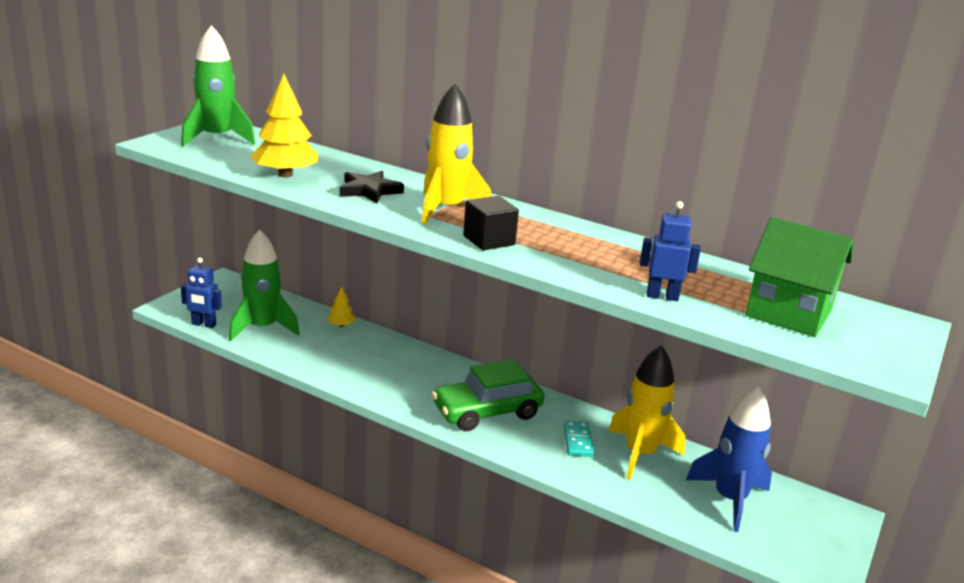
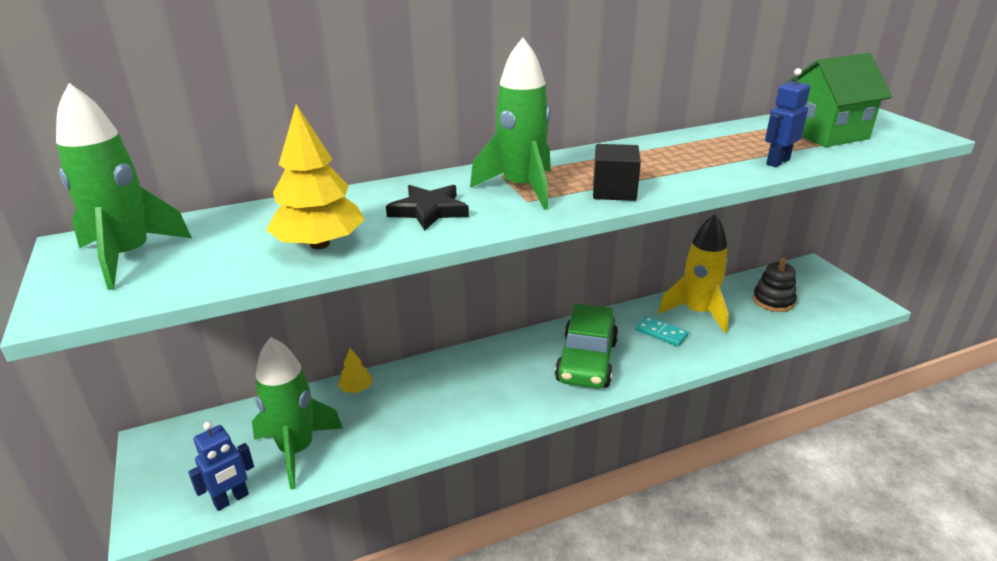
camera: 50 degrees left, 5 degrees up
yellow rocket [421,83,491,224] -> green rocket [470,37,551,210]
blue rocket [686,387,772,532] -> black stacking toy [753,258,797,312]

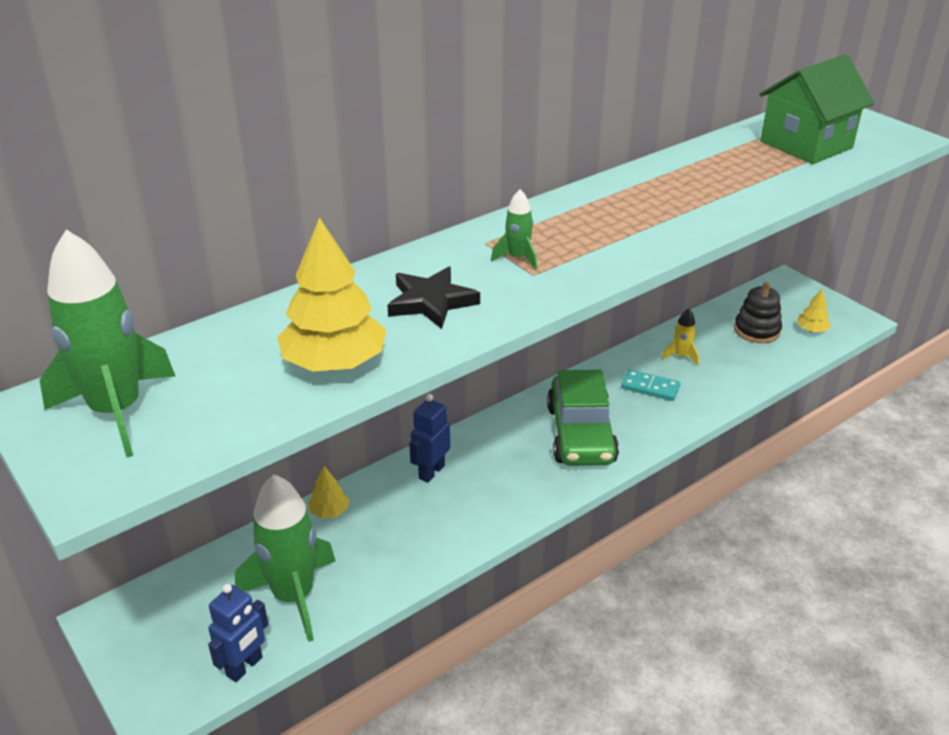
camera: 15 degrees left, 5 degrees up
green rocket [470,37,551,210] -> green rocket [491,189,537,270], size x0.46
black cube [593,144,641,201] -> none
yellow rocket [658,214,729,333] -> yellow rocket [662,308,699,366], size x0.46
blue robot [765,68,810,167] -> blue robot moved to [409,394,450,483]
none -> yellow tree [797,289,831,332]

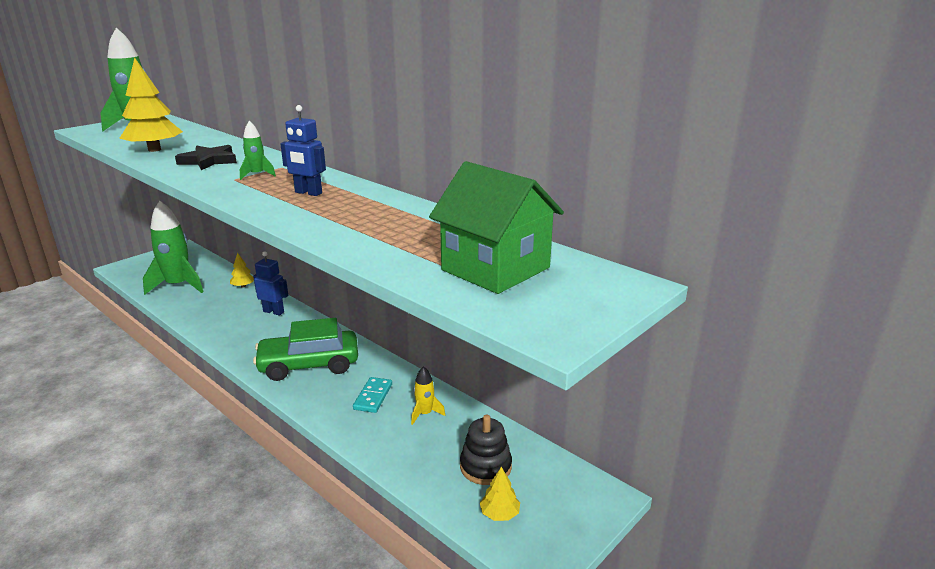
camera: 80 degrees right, 10 degrees down
blue robot [208,584,268,682] -> blue robot moved to [280,105,326,196]

